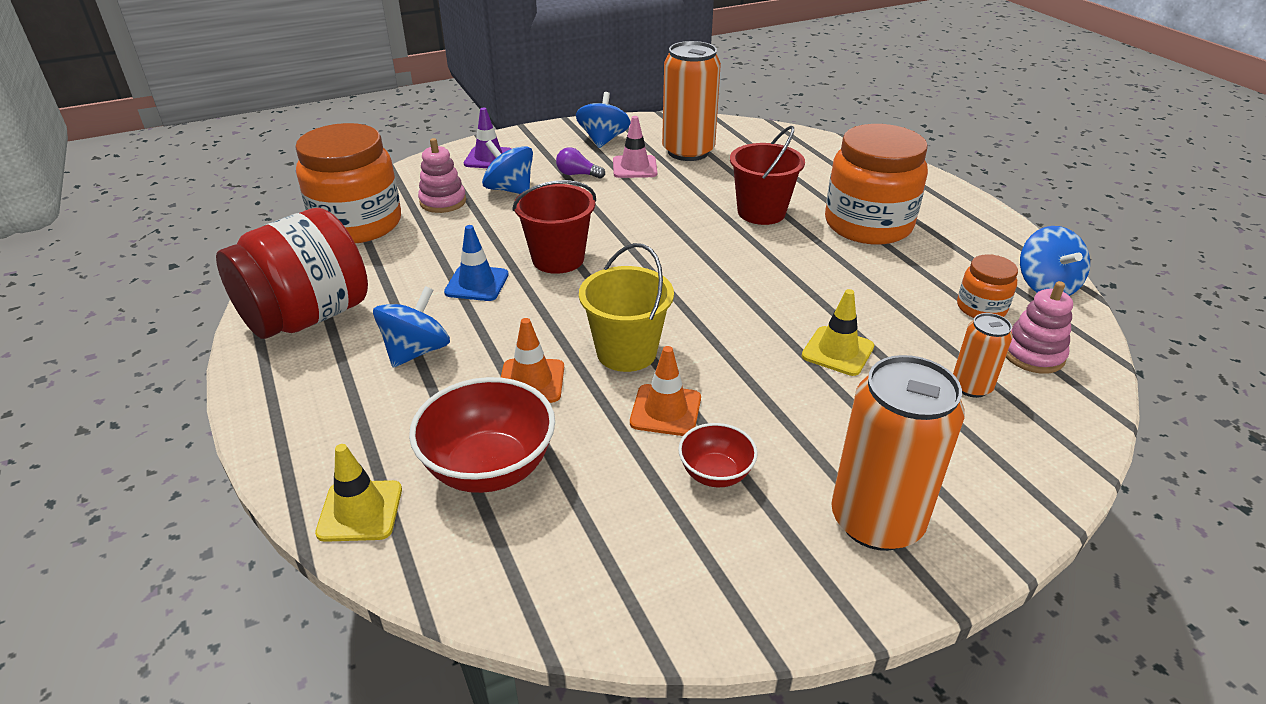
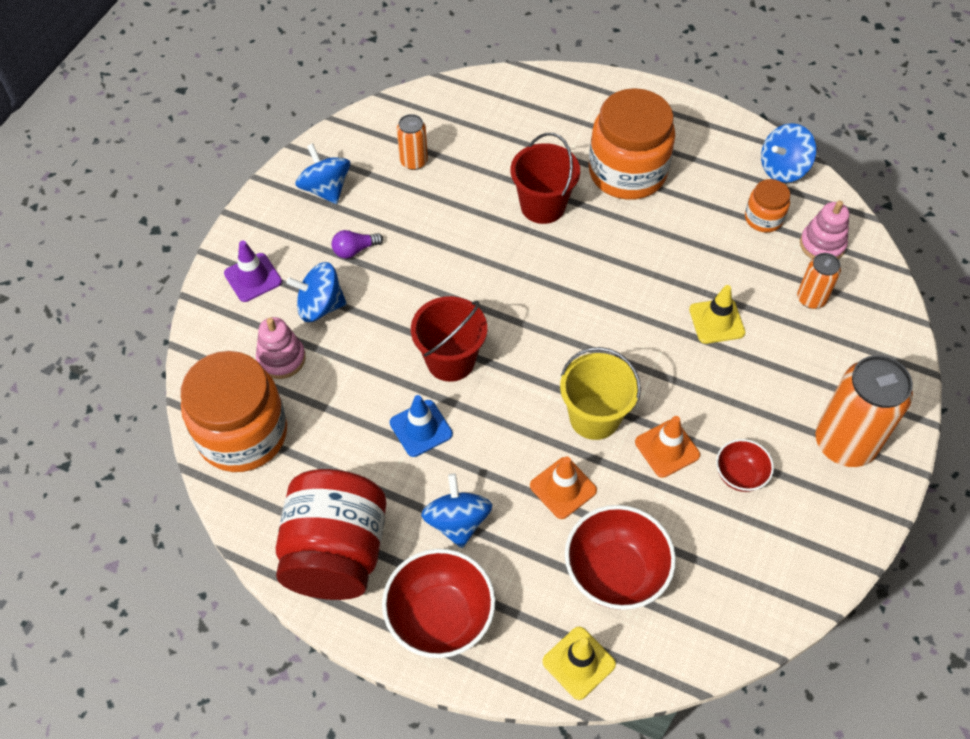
camera: 40 degrees left, 20 degrees up
pink traffic cone [613,116,657,178] -> none
orange can [662,41,721,161] -> orange can [397,114,428,170], size x0.52
blue spinning top [1020,226,1090,296] -> blue spinning top turned 105 degrees clockwise [761,123,816,183]
none -> red bowl [382,549,495,658]

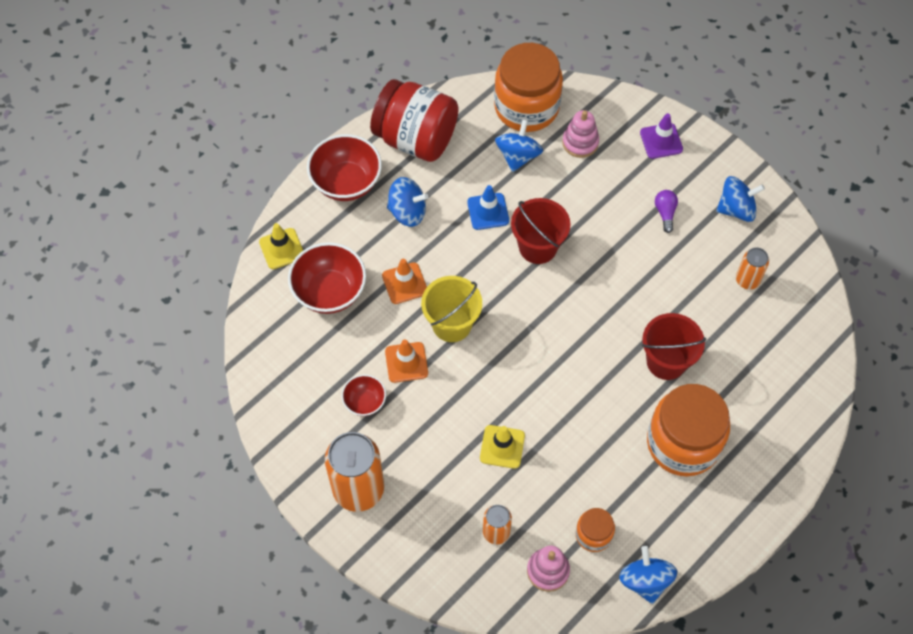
camera: 110 degrees right, 5 degrees up
blue spinning top [286,262,347,322] -> blue spinning top moved to [495,120,543,172]

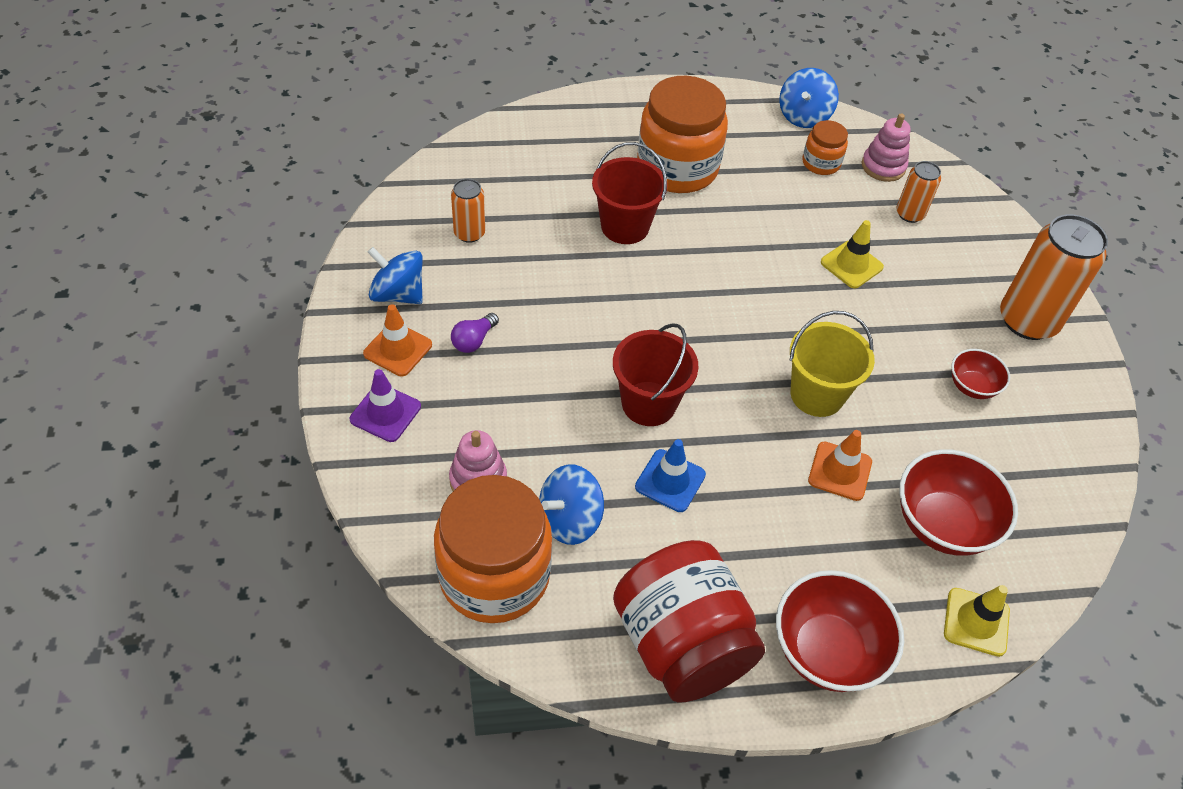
camera: 145 degrees left, 10 degrees down
orange traffic cone [385,339,428,383] -> orange traffic cone moved to [363,304,432,376]
blue spinning top [387,177,429,227] -> none

